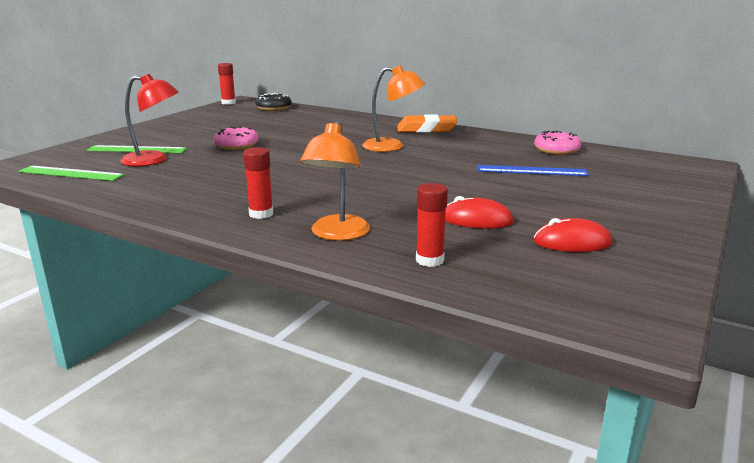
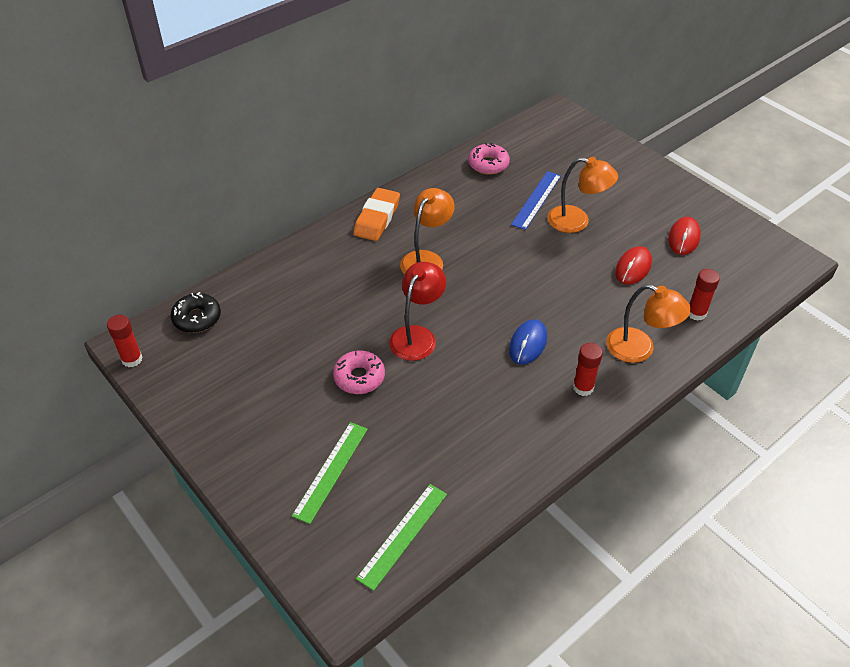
camera: 70 degrees left, 25 degrees up
red lamp [120,74,179,166] -> red lamp moved to [389,262,446,361]
none -> blue mouse [509,319,547,365]
none -> orange lamp [548,157,618,233]

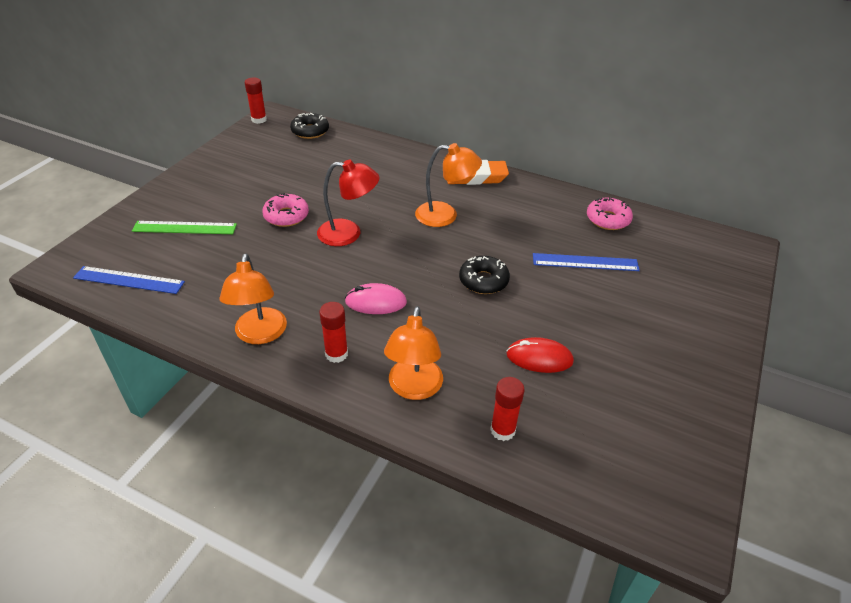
camera: 65 degrees right, 5 degrees down
green ruler [356,484,447,591] -> blue ruler [73,266,185,294]
blue mouse [509,319,547,365] -> pink mouse [345,283,407,314]
orange lamp [548,157,618,233] -> orange lamp moved to [219,253,287,344]
red mouse [668,217,701,255] -> none
none -> black donut [459,256,510,294]

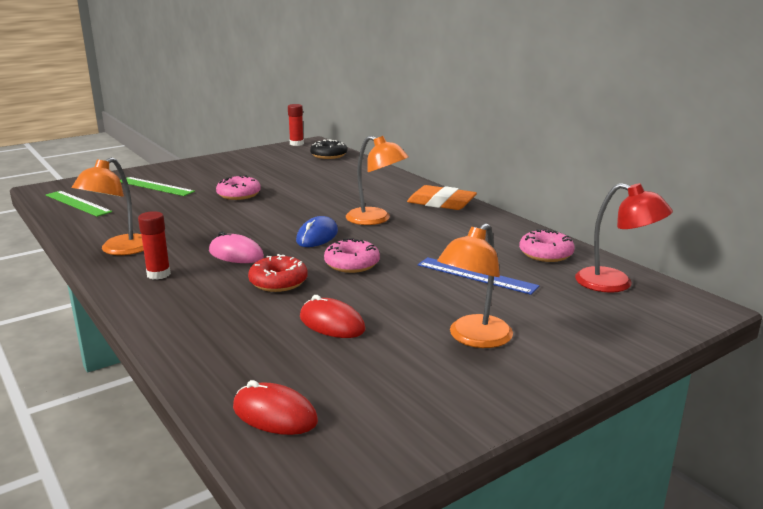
camera: 30 degrees right, 20 degrees down
blue ruler [73,266,185,294] -> green ruler [46,191,112,217]
red lamp [317,160,379,246] -> red lamp moved to [575,183,673,293]
orange lamp [384,306,443,400] -> orange lamp moved to [437,223,513,348]
black donut [459,256,510,294] -> pink donut [324,238,380,273]
red glue stick [490,377,525,441] -> none
none -> red mouse [233,380,318,435]
none -> red donut [248,254,308,292]
none -> blue mouse [296,216,338,247]

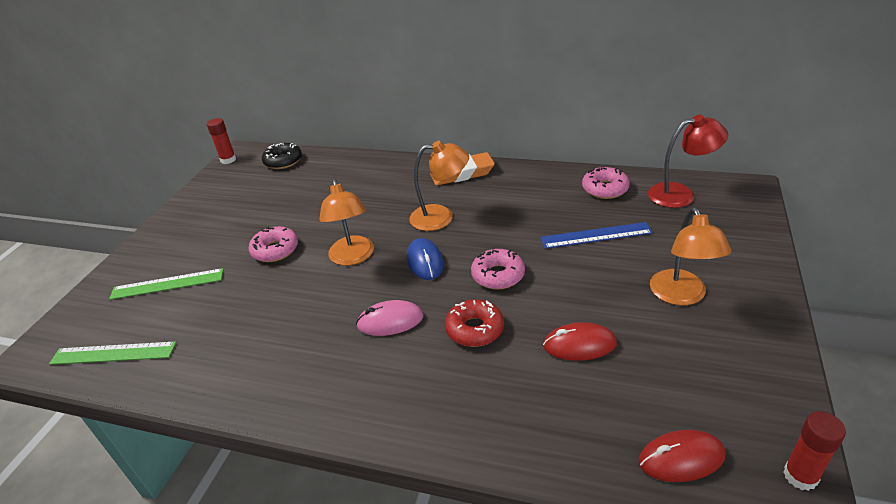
camera: 35 degrees left, 15 degrees up
orange lamp [72,157,144,255] -> orange lamp moved to [319,179,374,265]
red glue stick [138,211,171,280] -> red glue stick moved to [783,412,846,491]

